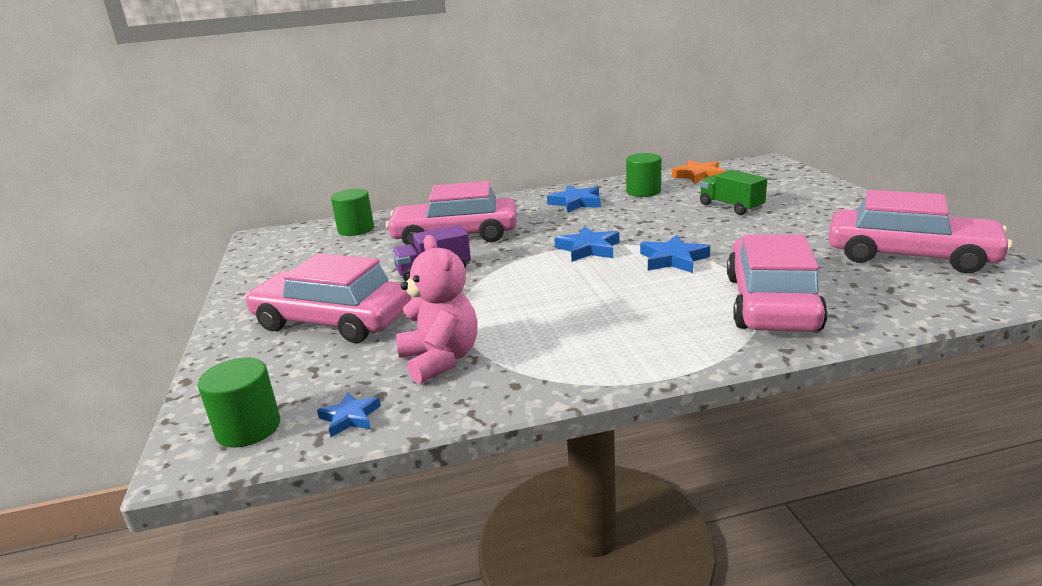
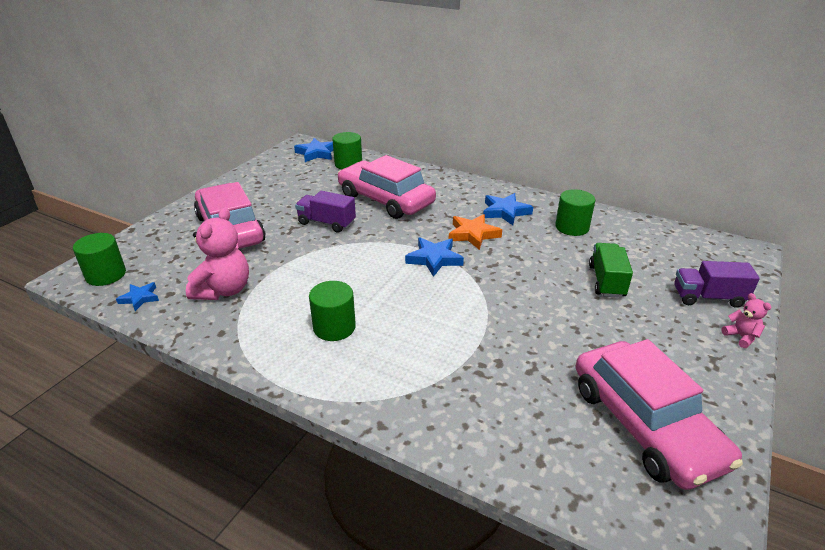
camera: 40 degrees right, 10 degrees up
blue star [640,235,710,273] -> blue star moved to [294,138,333,162]
orange star [672,160,725,184] -> orange star moved to [449,214,502,250]
pink car [727,235,828,332] -> none
none -> green cylinder [309,281,356,341]
none -> purple truck [674,261,760,308]
none -> pink teddy bear [721,293,772,348]

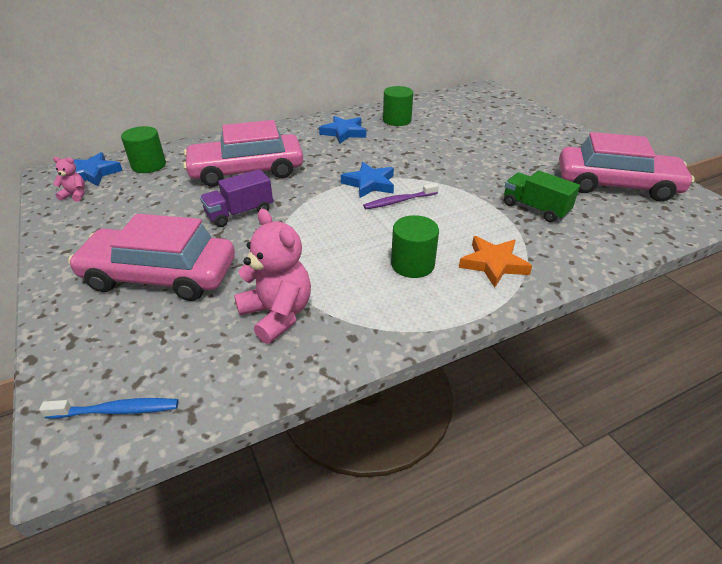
camera: 55 degrees left, 5 degrees up
green cylinder [73,233,126,286] -> blue toothbrush [39,398,178,419]
blue star [116,282,159,311] -> none
orange star [449,214,502,250] -> orange star moved to [459,236,532,288]
green truck [589,243,633,298] -> green truck moved to [504,170,580,222]
purple truck [674,261,760,308] -> none
pink teddy bear [721,293,772,348] -> pink teddy bear moved to [53,156,85,202]
none -> purple toothbrush [363,183,439,209]

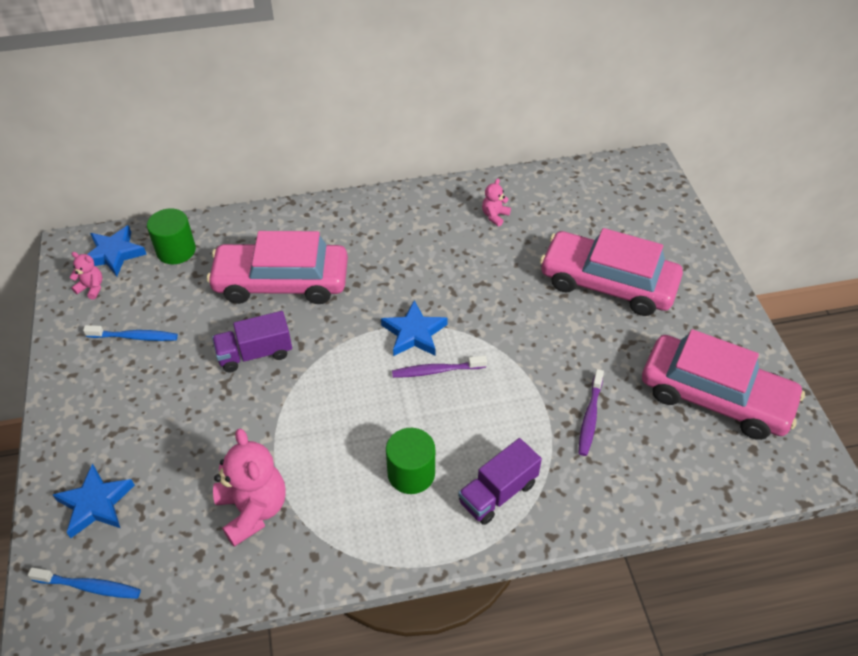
camera: 15 degrees right, 10 degrees up
pink car [68,214,235,301] -> pink car moved to [540,228,683,316]
blue star [319,116,366,143] -> blue star moved to [53,463,135,538]
green cylinder [383,86,413,126] -> pink teddy bear [482,179,511,227]
orange star [459,236,532,288] -> purple truck [458,438,542,525]
green truck [504,170,580,222] -> purple toothbrush [578,369,604,456]
none -> blue toothbrush [83,325,178,341]

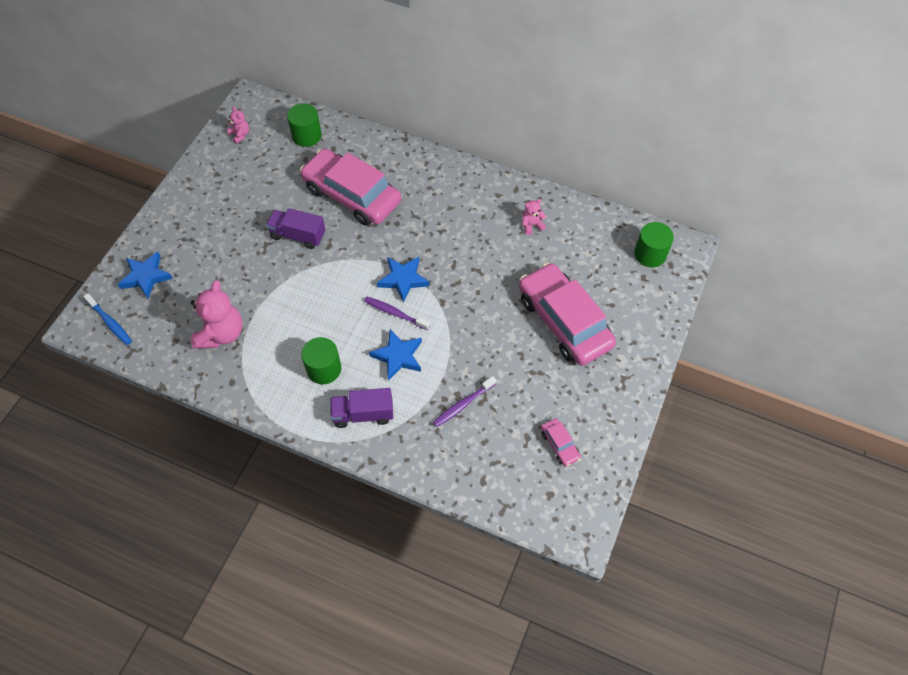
camera: 35 degrees right, 10 degrees up
blue toothbrush [83,325,178,341] -> none
blue star [87,225,147,276] -> blue star moved to [369,329,422,381]
pink car [642,329,805,440] -> pink car [541,418,581,467], size x0.41
none -> green cylinder [634,222,674,267]

